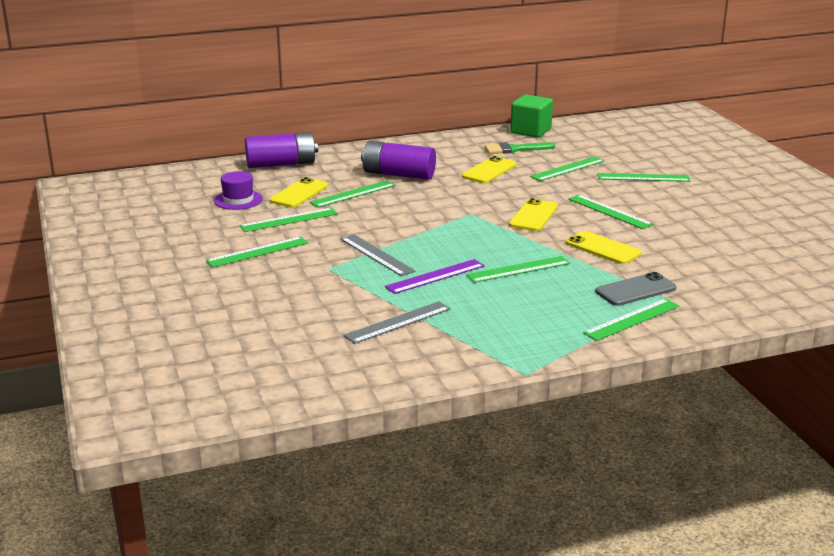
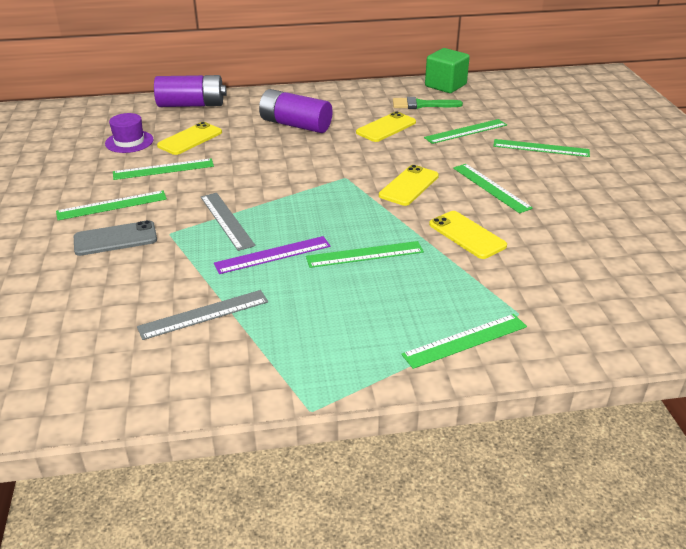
camera: 10 degrees right, 10 degrees up
green ruler [310,180,396,208] -> none
grey phone [595,272,677,306] -> grey phone moved to [74,220,157,256]

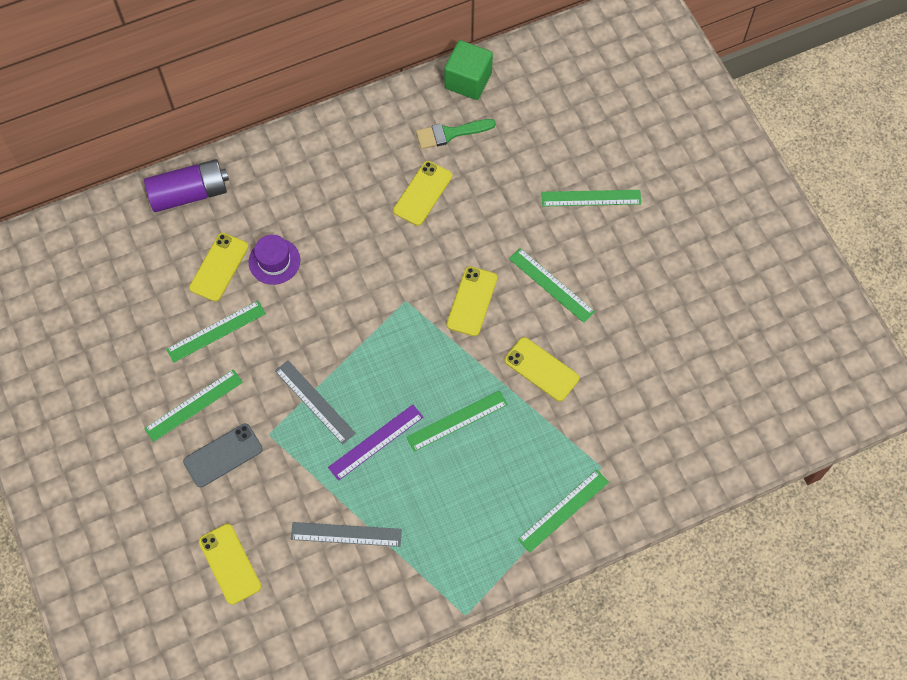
camera: 15 degrees left, 30 degrees up
purple hat [105,113,154,153] -> purple hat moved to [249,235,300,285]
grey ruler [137,290,268,340] -> grey ruler turned 45 degrees clockwise [291,522,402,547]
purple battery [259,89,332,133] -> none
green ruler [424,119,507,144] -> none
none -> yellow phone [199,524,261,605]

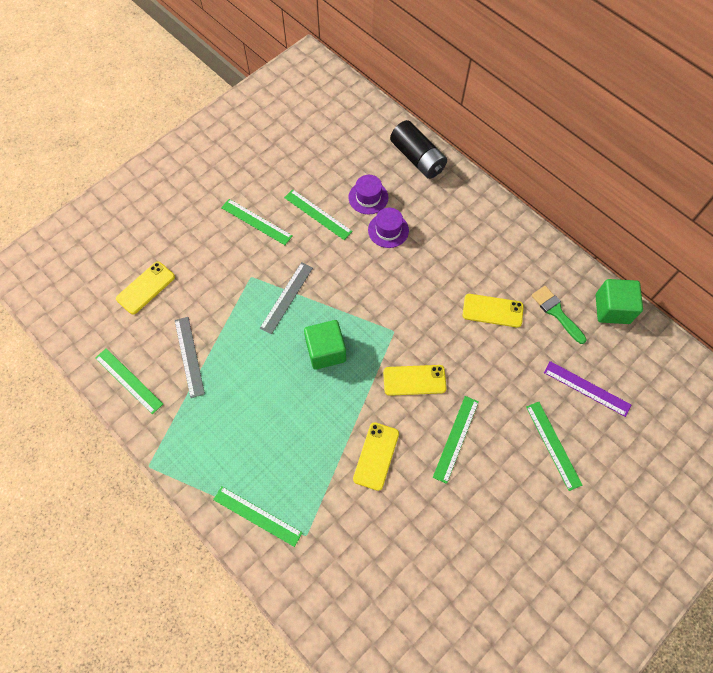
camera: 70 degrees right, 0 degrees up
purple battery [144,159,229,212] -> black battery [390,120,447,179]
grey phone [183,423,263,487] -> none
yellow phone [189,233,248,301] -> purple hat [348,175,388,215]
purple ruler [328,405,423,481] -> purple ruler moved to [544,361,631,417]
green ruler [406,390,508,452] -> green ruler moved to [95,348,163,414]
none -> green cube [304,320,346,370]

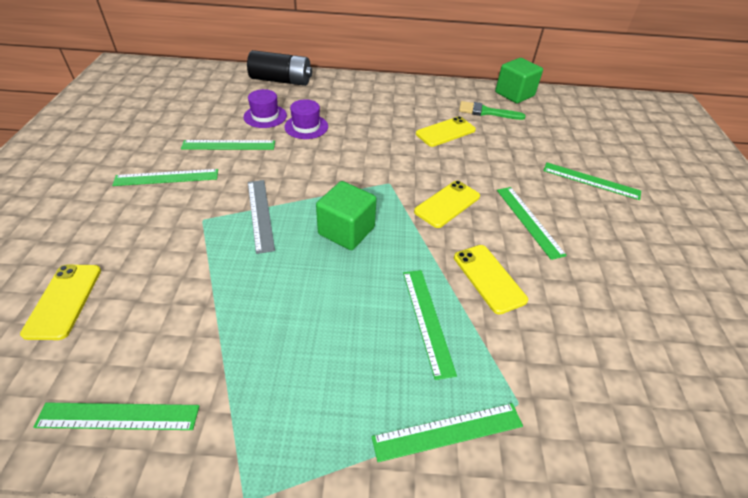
camera: 45 degrees left, 20 degrees down
grey ruler [175,317,205,398] -> none
purple ruler [544,361,631,417] -> none
none -> green ruler [403,270,457,380]

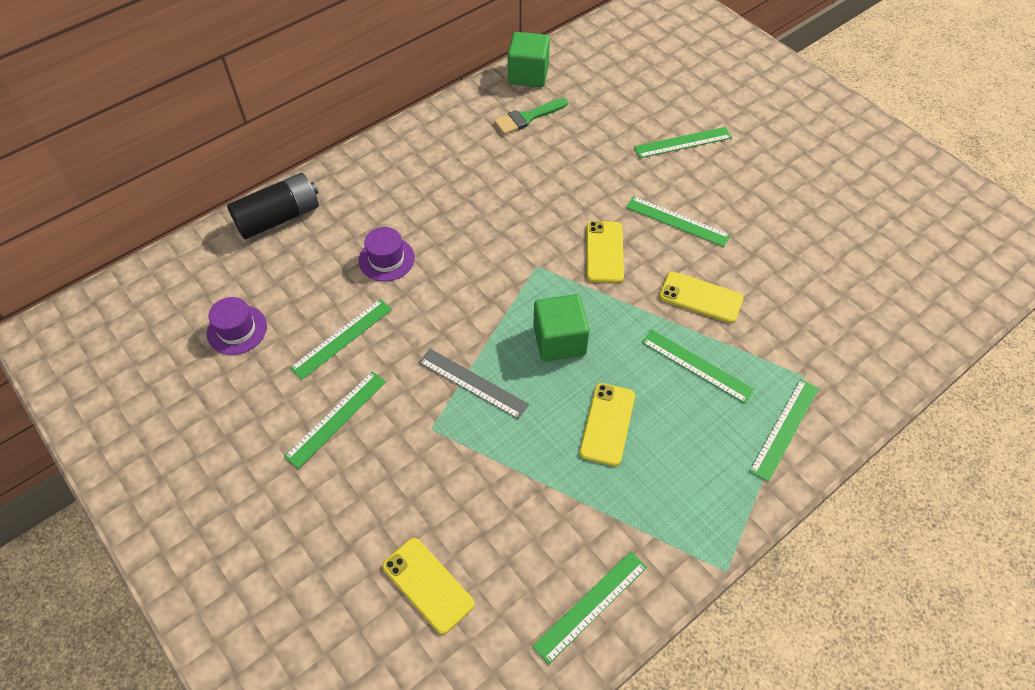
camera: 40 degrees left, 10 degrees up
purple hat [243,89,287,128] -> purple hat moved to [207,297,267,355]
yellow phone [416,116,476,147] -> yellow phone moved to [579,383,635,466]

